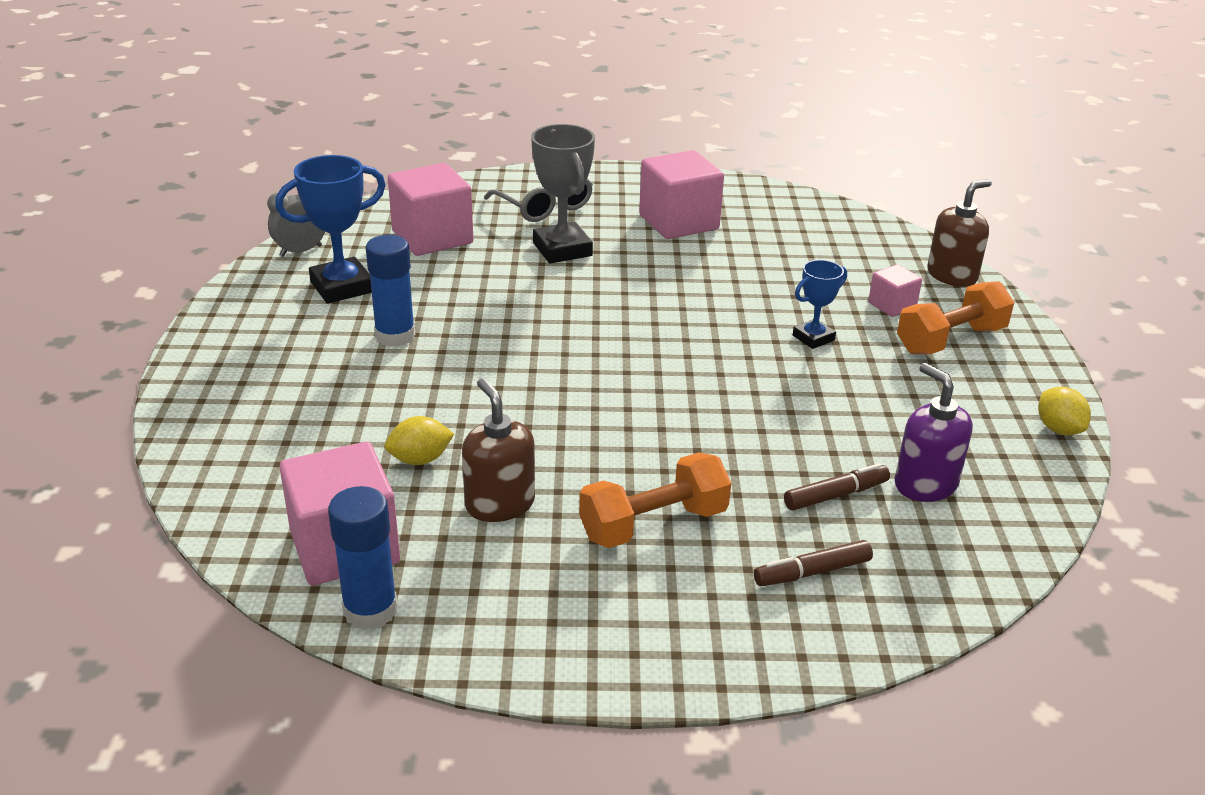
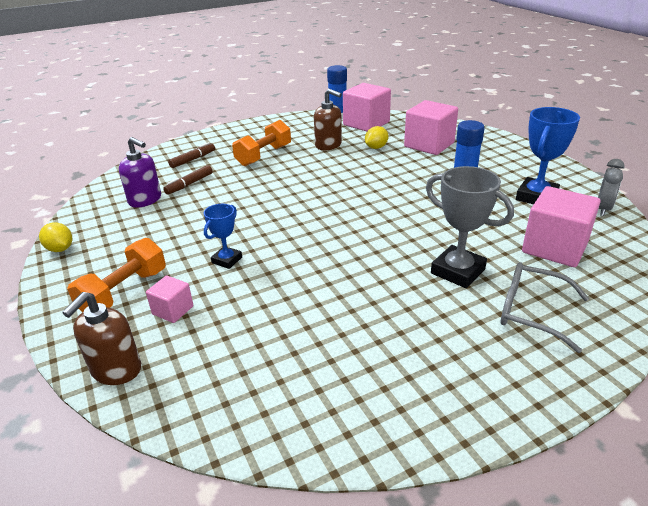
camera: 155 degrees right, 0 degrees up
pink cube [639,150,724,239] -> pink cube moved to [404,100,458,155]

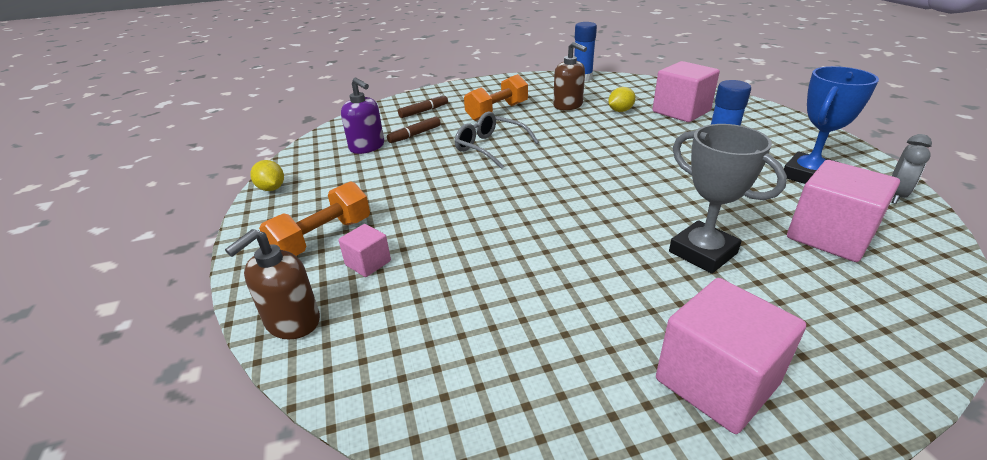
camera: 10 degrees right, 0 degrees up
blue trophy [204,204,242,269] -> none
pink cube [343,83,391,131] -> pink cube moved to [656,278,806,434]
grey glasses [500,262,589,353] -> grey glasses moved to [455,112,539,169]

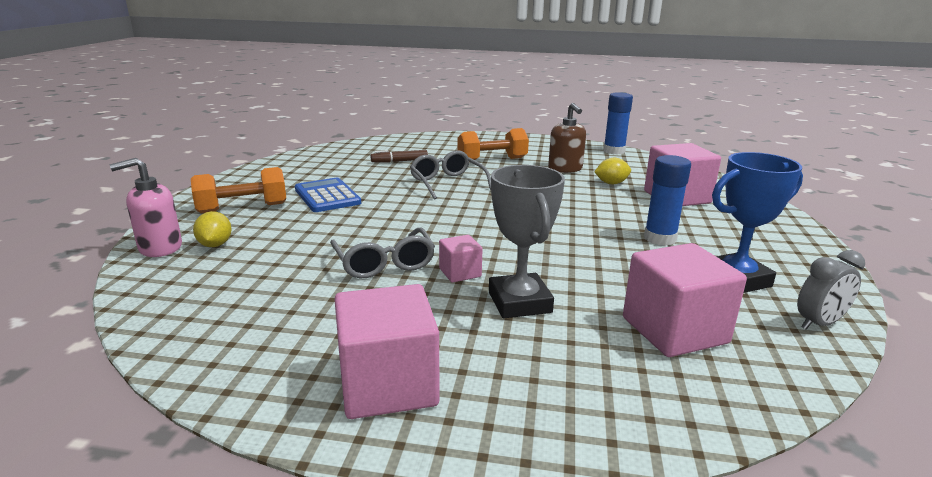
camera: 25 degrees right, 10 degrees down
brown soap dispenser [225,229,320,340] -> pink soap dispenser [110,158,182,257]
yellow lemon [250,160,284,191] -> yellow lemon moved to [193,211,232,247]
pink cube [338,224,391,277] -> pink cube moved to [439,235,482,283]
purple soap dispenser [341,78,384,154] -> none
brown marker [398,94,448,118] -> none
none -> blue calculator [295,178,361,212]
none -> grey glasses [330,228,435,278]

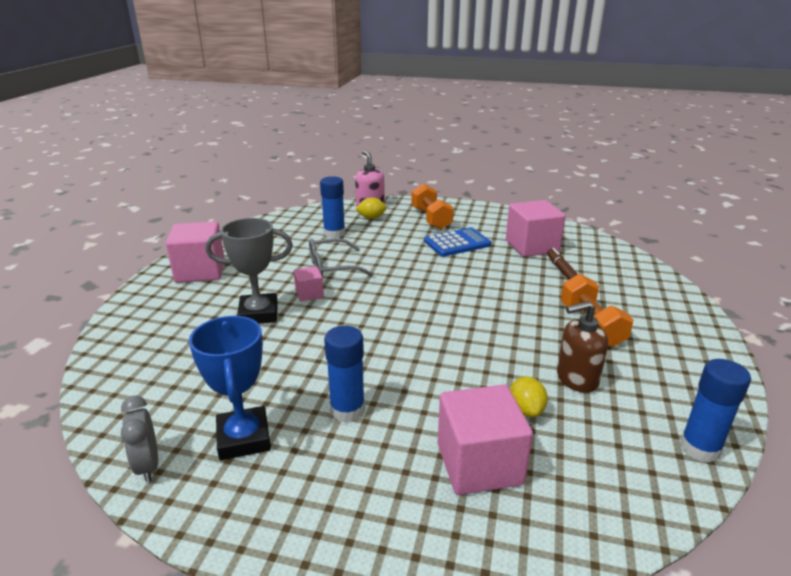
camera: 95 degrees right, 5 degrees up
grey glasses [410,151,491,200] -> none
pink cube [623,243,747,357] -> pink cube moved to [506,200,565,257]
none -> blue glue stick [320,176,345,238]

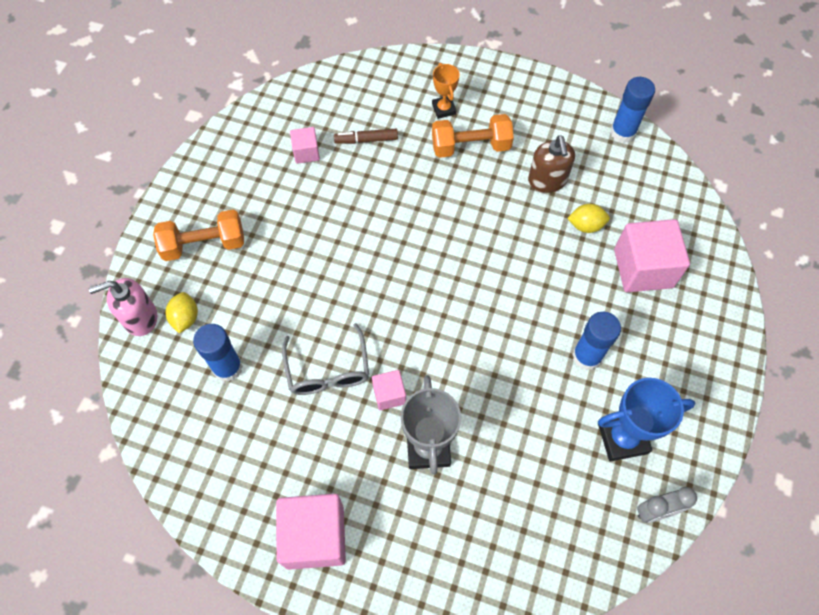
camera: 85 degrees left, 35 degrees up
blue calculator [424,227,491,257] -> none
pink cube [506,200,565,257] -> pink cube [290,127,320,164], size x0.51
none -> orange trophy [432,63,460,119]

